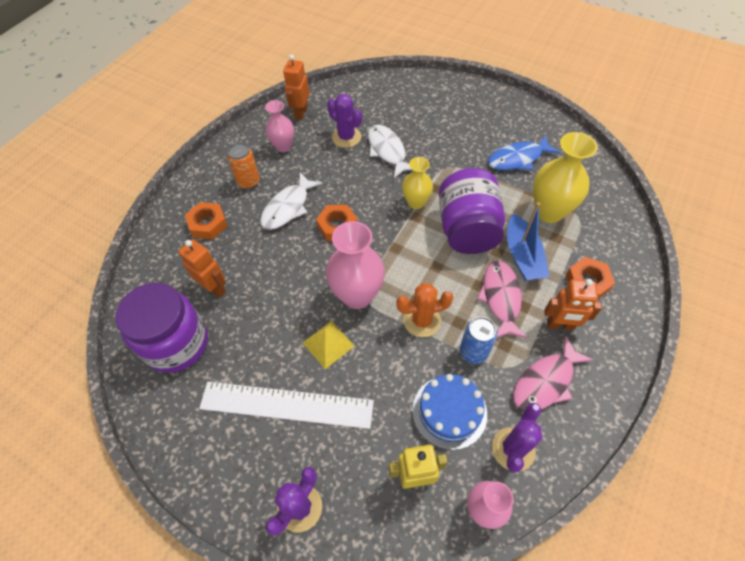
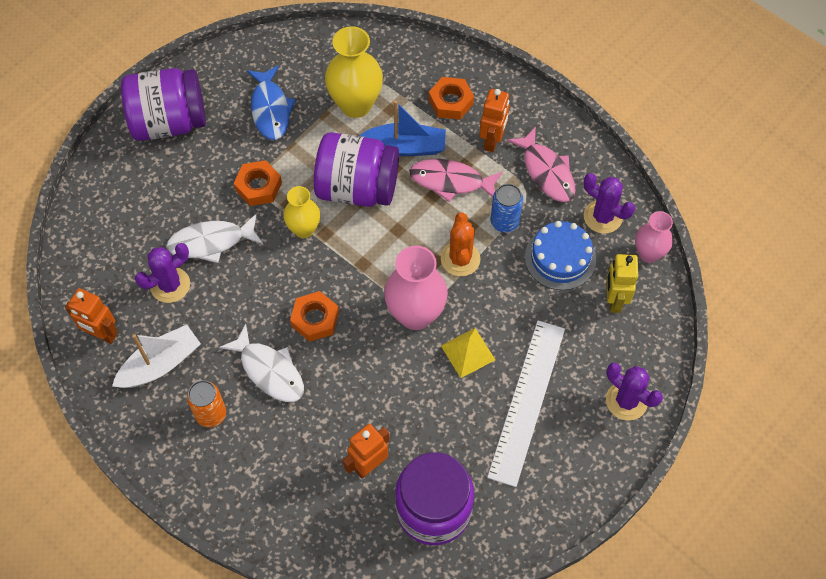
camera: 80 degrees left, 5 degrees up
orange nut [185,202,228,239] -> orange nut moved to [234,160,282,206]
pink vase [265,100,294,152] -> white boat [112,325,201,388]
none -> purple jar [121,68,206,141]

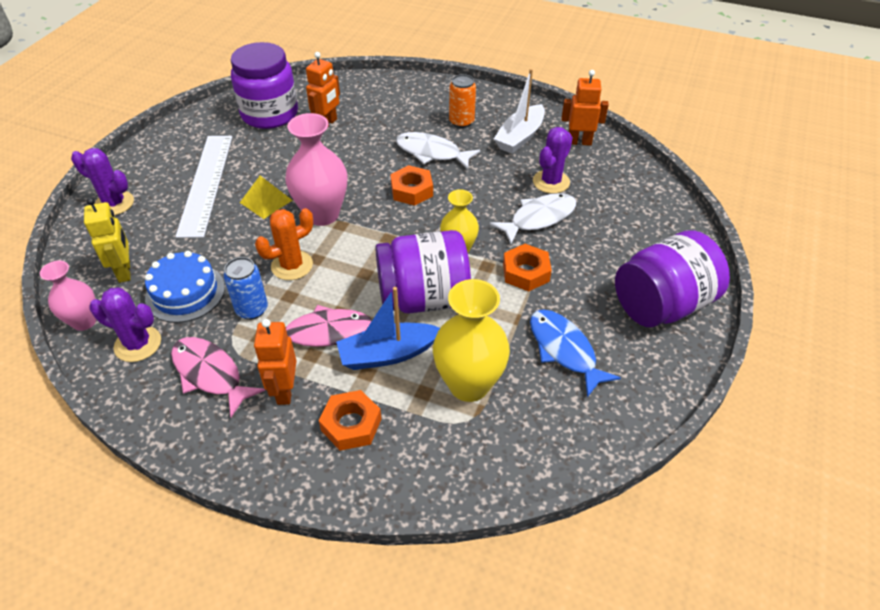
camera: 160 degrees right, 15 degrees down
orange cactus [441,212,481,276] -> orange cactus turned 75 degrees clockwise [255,208,313,280]

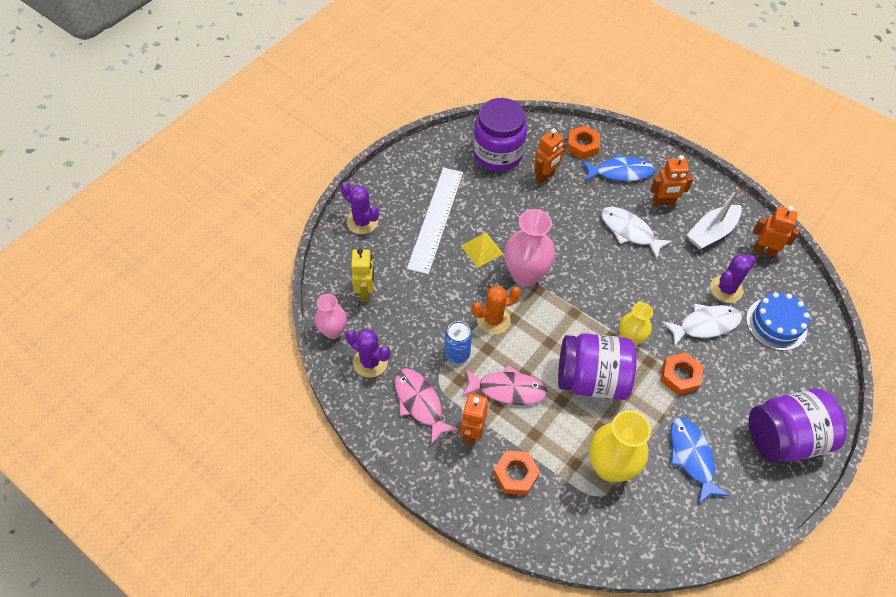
camera: 15 degrees right, 10 degrees up
blue cake [145,251,225,323] -> blue cake moved to [746,292,810,351]
blue boat [336,287,440,370] -> none
orange nut [390,165,433,206] -> orange nut moved to [567,126,600,159]
orange can [449,74,476,128] -> orange robot [650,155,693,206]
none -> blue fish [582,154,655,182]

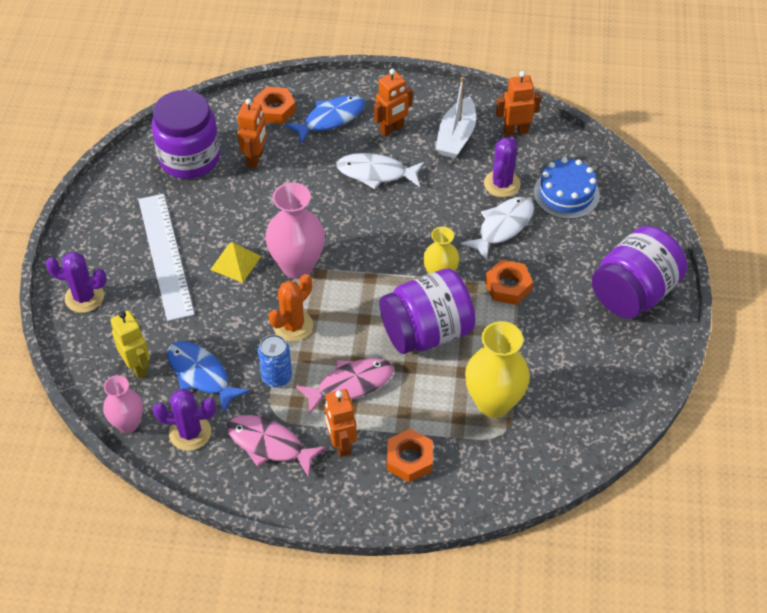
camera: 30 degrees left, 5 degrees down
blue fish [670,417,729,504] -> blue fish moved to [167,341,250,413]

